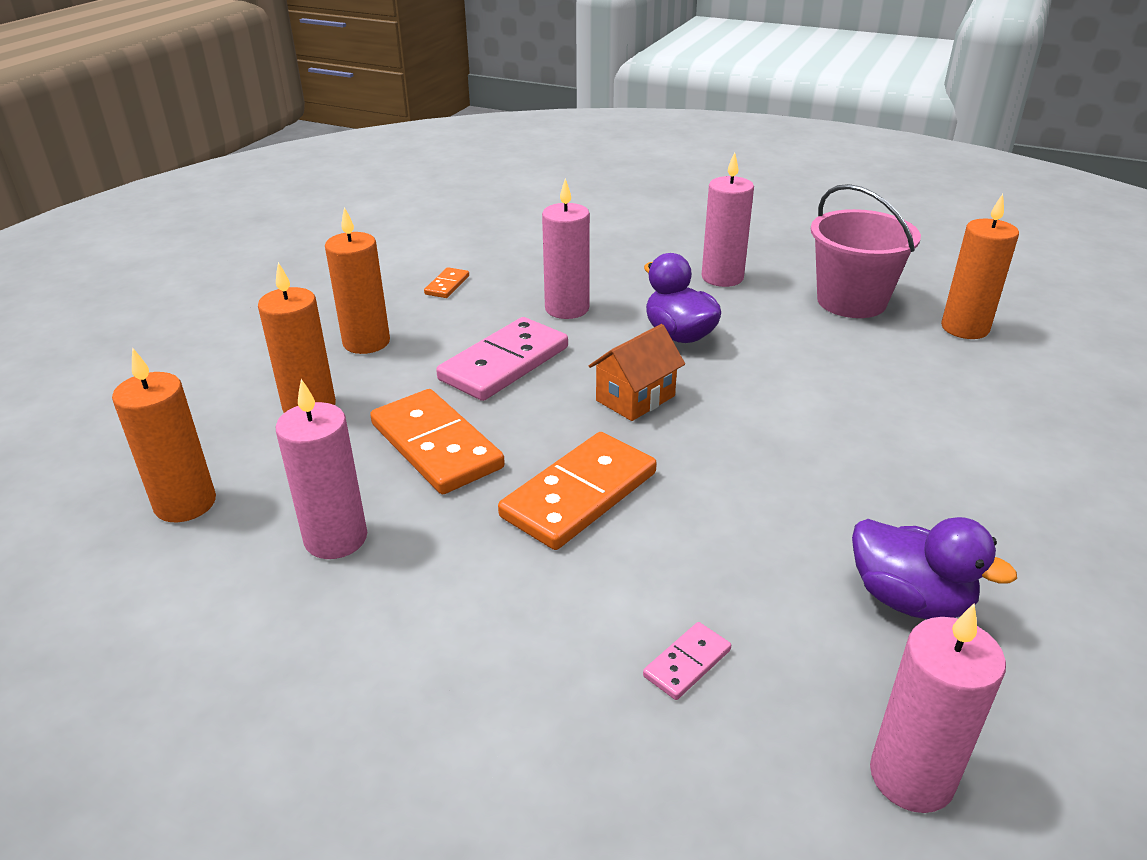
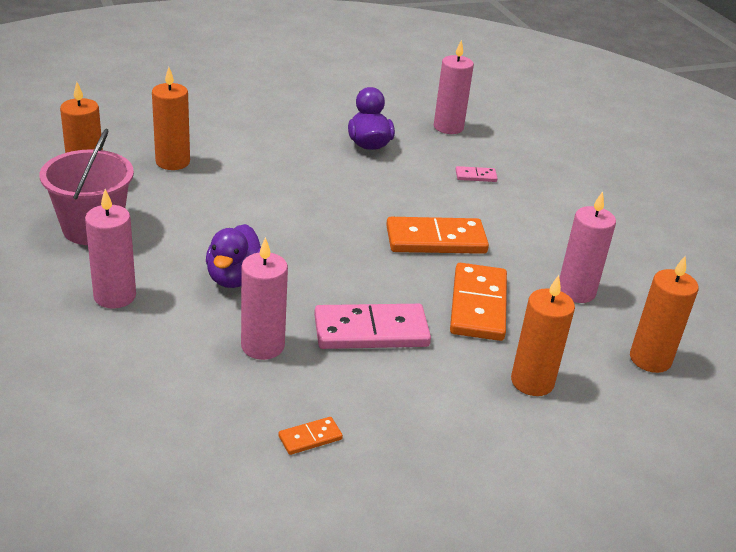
camera: 140 degrees left, 0 degrees up
orange candle [325,207,390,354] -> orange candle moved to [152,67,190,170]
orange house [589,324,685,421] -> none

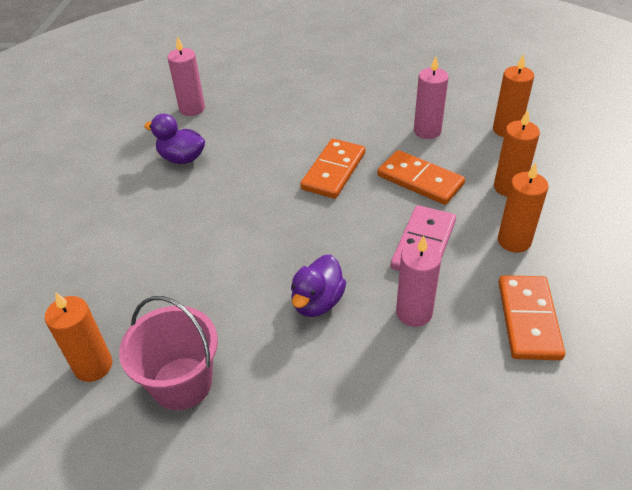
camera: 55 degrees left, 10 degrees up
pink candle [85,189,136,308] -> none
orange candle [152,67,190,170] -> orange candle moved to [498,162,549,253]
purple duck [206,224,261,288] -> purple duck turned 75 degrees clockwise [291,254,346,317]
orange domino [279,417,343,455] -> orange domino [498,275,565,360], size x2.17
pink domino [455,166,498,182] -> none

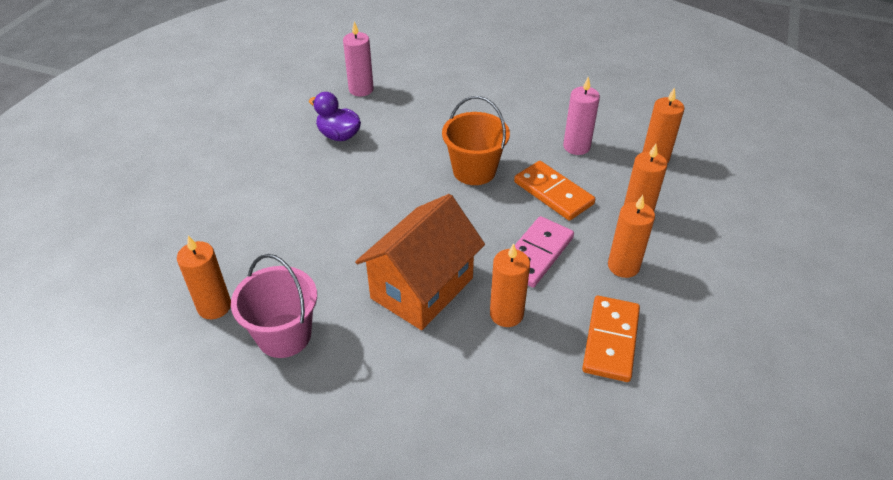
camera: 10 degrees right, 0 degrees up
purple duck [291,254,346,317] -> orange house [355,194,485,330]
orange domino [300,139,365,199] -> orange bucket [442,96,510,185]
pink candle [396,236,441,327] -> orange candle [490,243,530,327]

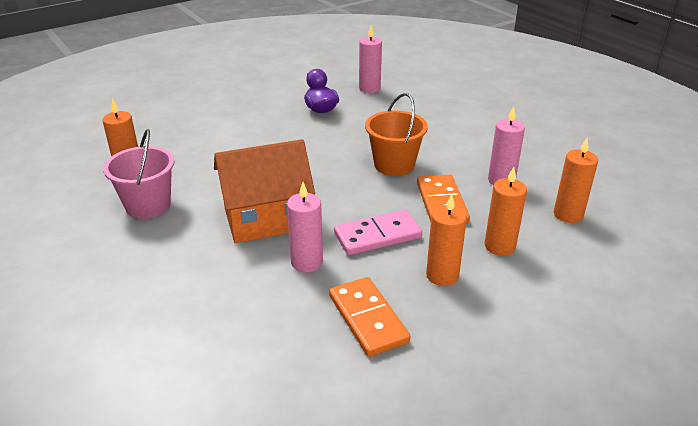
camera: 35 degrees right, 10 degrees down
orange candle [490,243,530,327] -> pink candle [287,182,323,272]
orange domino [582,296,640,382] -> orange domino turned 75 degrees counterclockwise [329,277,410,357]

